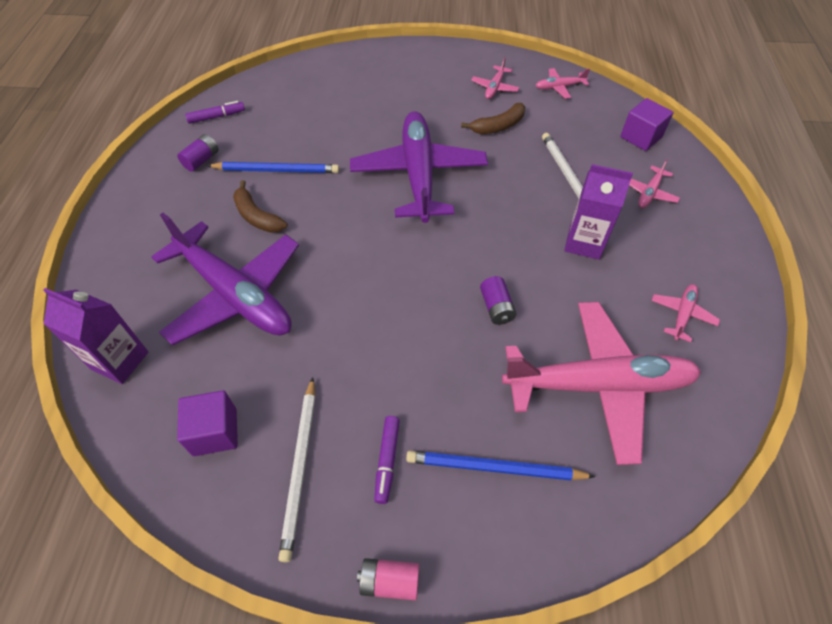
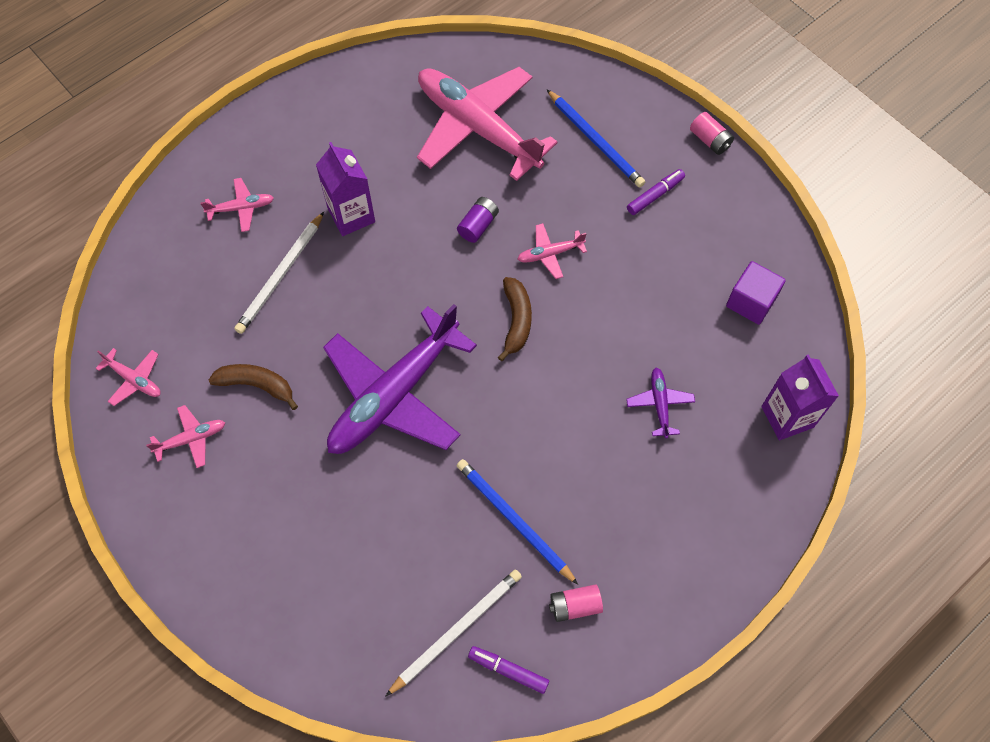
camera: 135 degrees left, 10 degrees up
purple plane [151,213,299,345] -> purple plane [626,368,695,439], size x0.41
purple battery [177,134,219,172] -> pink battery [549,584,603,622]
brown banana [233,180,288,233] -> brown banana moved to [498,277,532,361]
white pencil [278,377,315,562] -> white pencil moved to [385,570,522,697]
purple cube [620,98,673,151] -> none
pink plane [651,284,720,342] -> pink plane moved to [518,223,587,279]

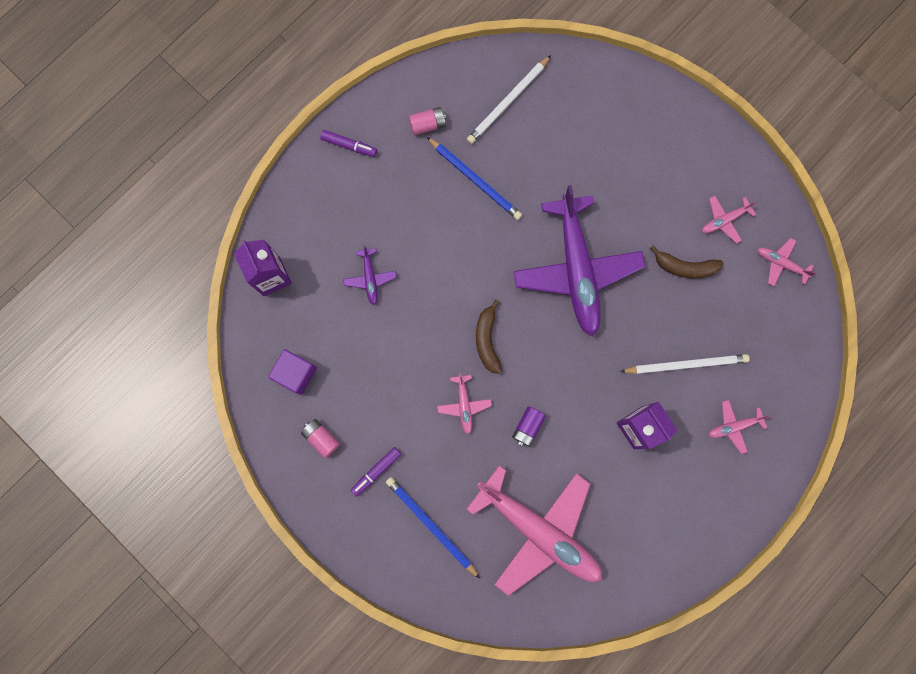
camera: 175 degrees right, 15 degrees up
white pencil [234,212,324,334] -> white pencil turned 60 degrees clockwise [620,354,750,374]
purple plane [323,304,477,454] -> purple plane turned 135 degrees clockwise [513,185,645,336]
purple marker [468,646,549,694] -> purple marker moved to [320,130,377,157]
pink plane [518,223,587,279] -> pink plane turned 105 degrees clockwise [437,373,492,434]
pink battery [690,112,734,155] -> pink battery moved to [301,419,340,458]

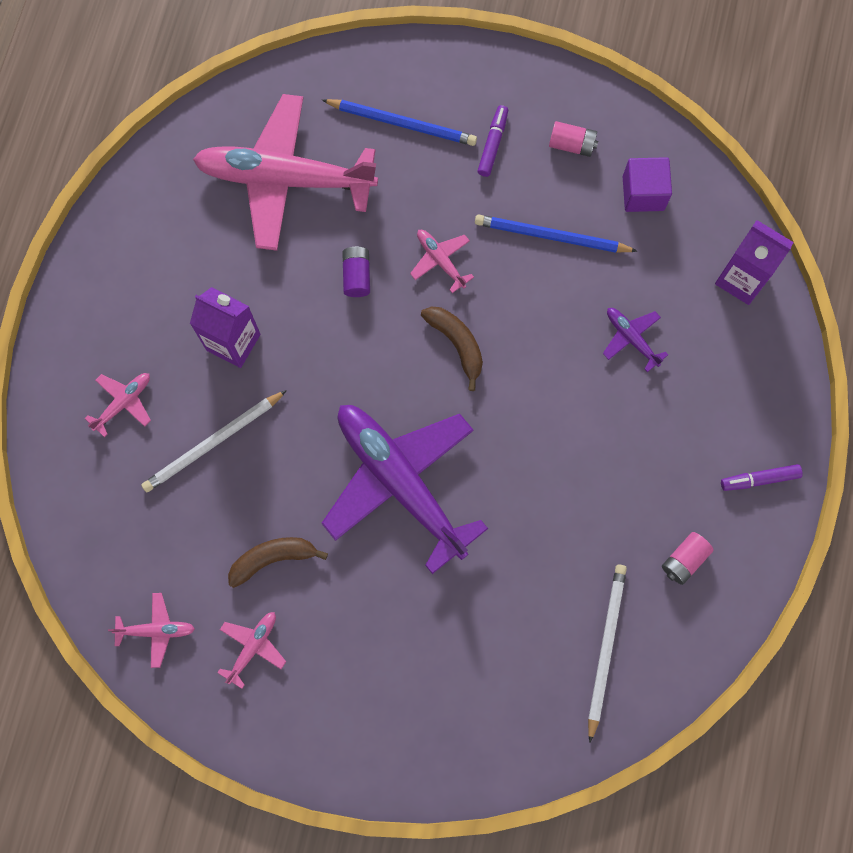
camera: 150 degrees right, 5 degrees down
blue pencil [427,137,522,220] -> blue pencil moved to [475,214,638,253]

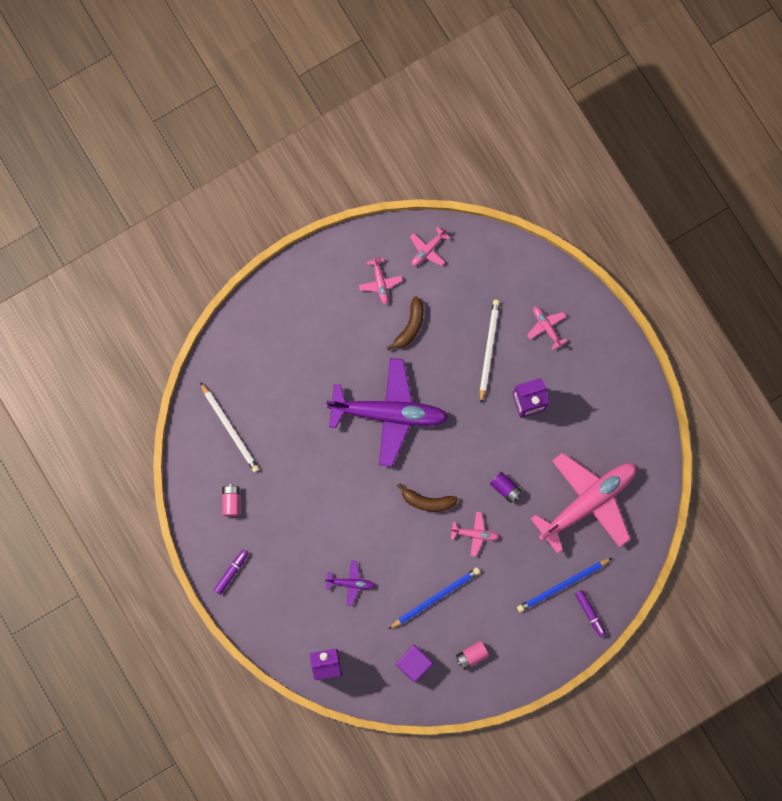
camera: 135 degrees right, 5 degrees up
pink plane [85,373,151,437] -> pink plane turned 150 degrees clockwise [527,307,567,350]
purple marker [478,105,508,177] -> purple marker moved to [575,590,606,637]

